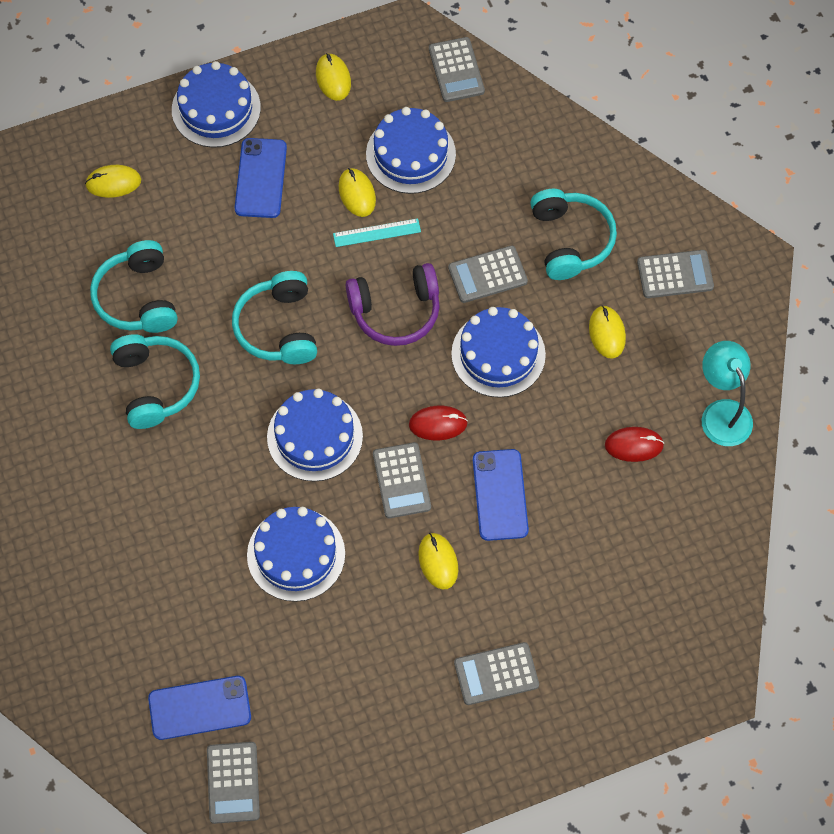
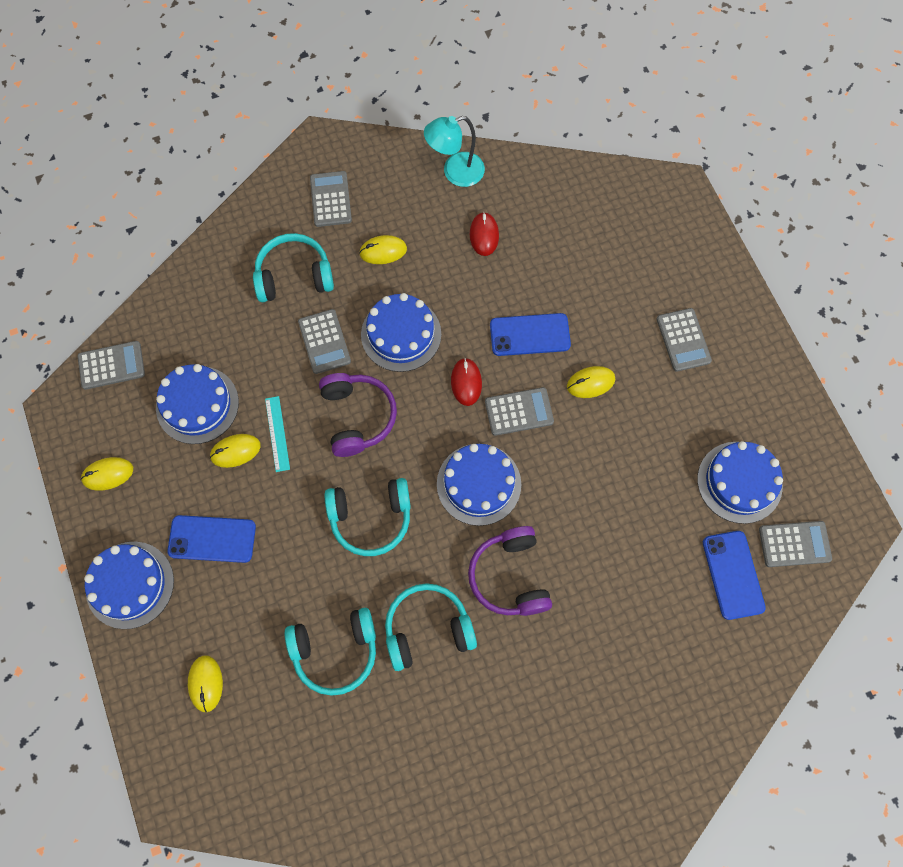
camera: 90 degrees left, 5 degrees up
blue cake [247,507,345,602] -> blue cake moved to [697,441,783,524]
none -> purple headphones [468,526,552,616]

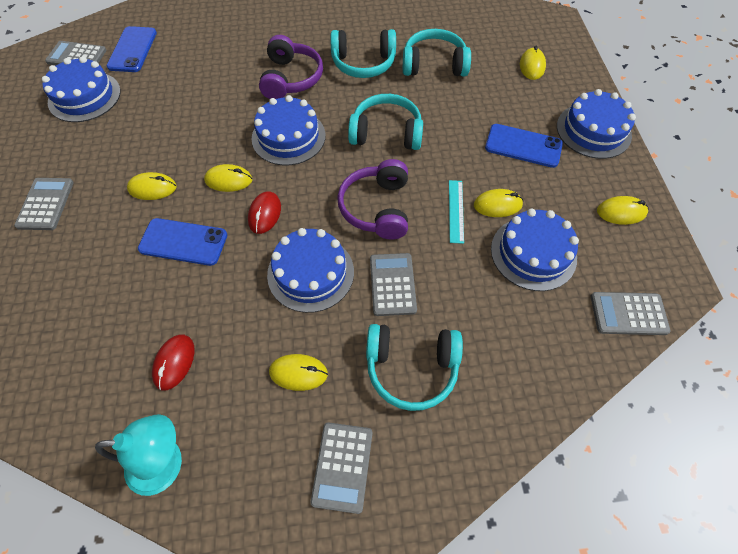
camera: 165 degrees left, 10 degrees down
grey calculator [485,387,554,436] -> yellow mouse [204,164,252,192]

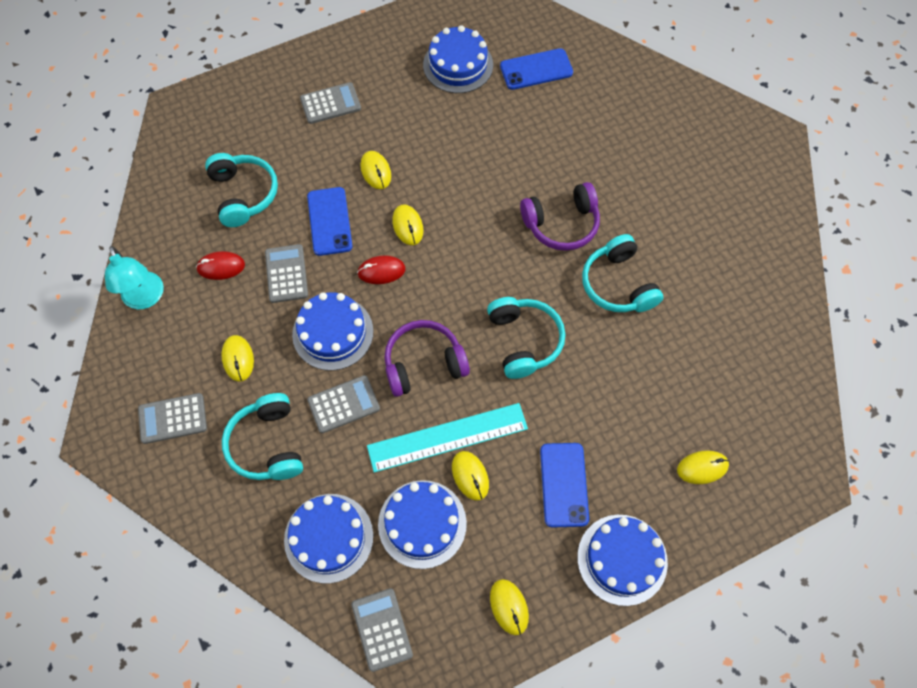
camera: 70 degrees right, 5 degrees up
grey calculator [45,41,107,65] -> grey calculator moved to [265,244,308,303]
blue cake [251,95,326,166] -> blue cake moved to [284,494,373,584]
turquoise headphones [403,29,471,76] -> turquoise headphones moved to [205,153,278,227]
turquoise ruler [449,180,464,244] -> turquoise ruler [367,403,528,473], size x1.98

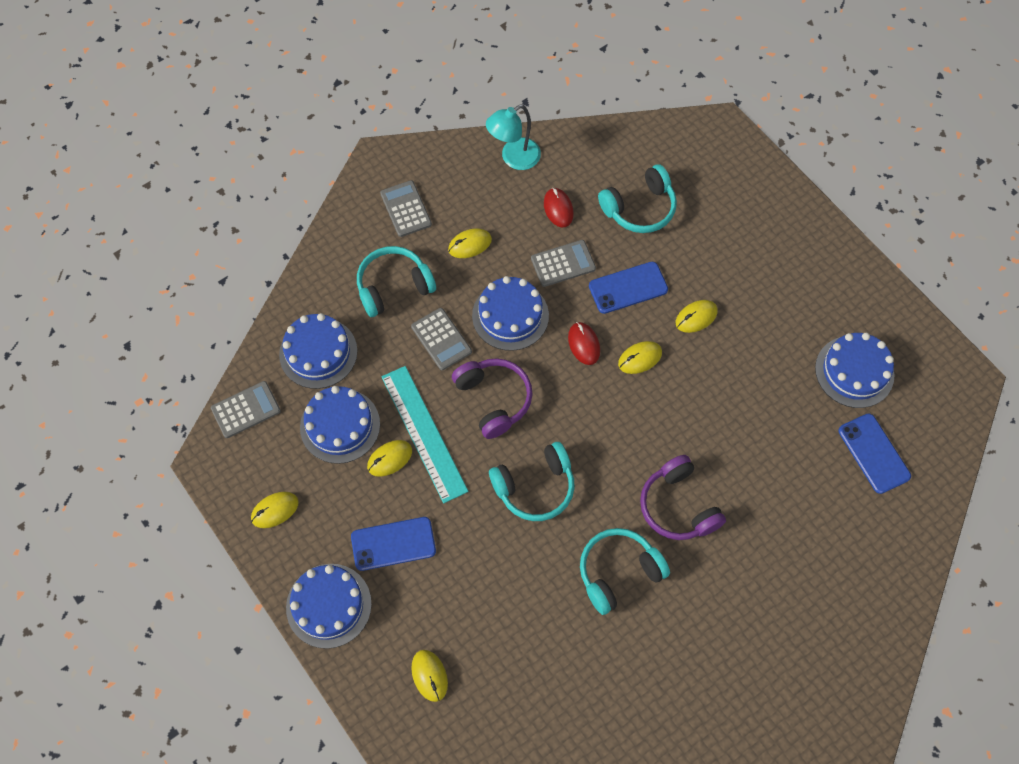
camera: 80 degrees right, 0 degrees up
grey calculator [300,82,361,124] -> none

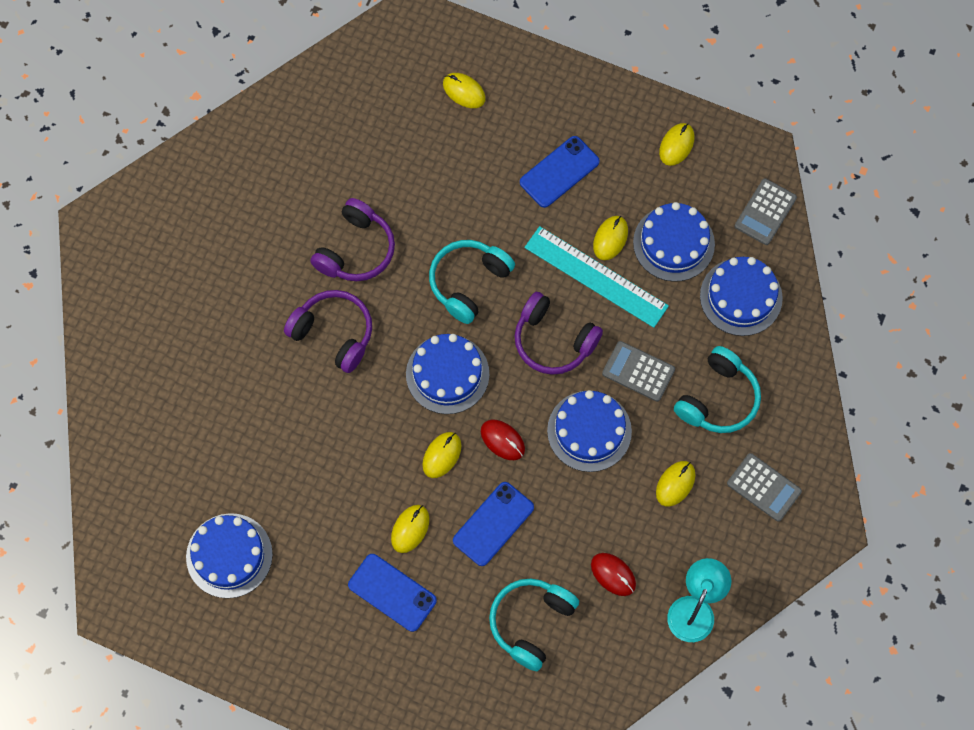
camera: 150 degrees right, 5 degrees up
blue cake [286,564,372,649] -> blue cake moved to [406,334,489,414]
grey calculator [531,240,596,287] -> none
turquoise headphones [580,528,670,615] -> purple headphones [310,198,395,281]
blue phone [838,413,911,494] -> blue phone moved to [348,554,437,632]

